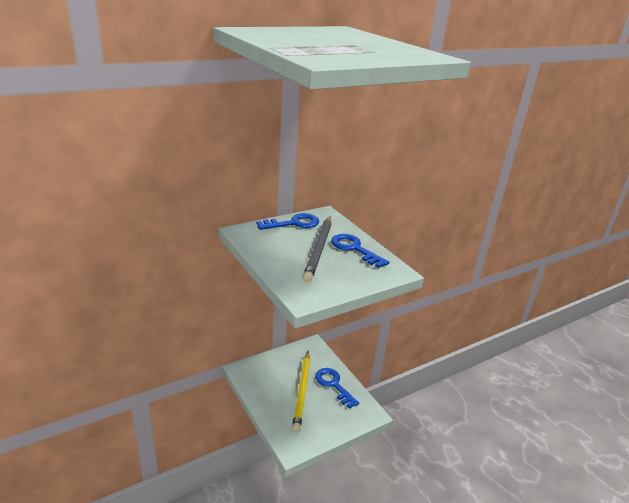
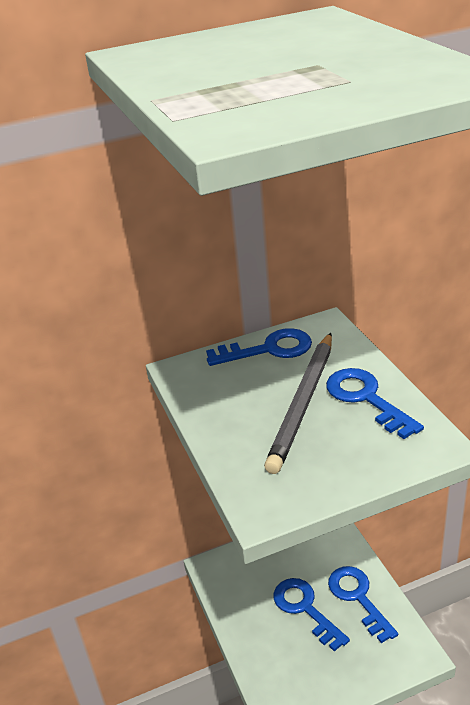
camera: 15 degrees right, 5 degrees up
yellow pencil [292,351,310,432] -> blue key [273,578,350,652]

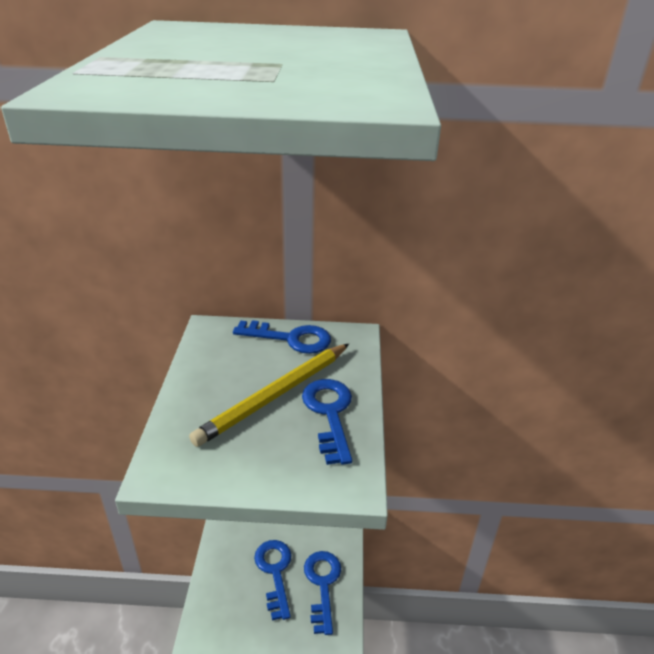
camera: 20 degrees right, 0 degrees up
grey pencil [264,333,332,474] -> yellow pencil [189,344,349,447]

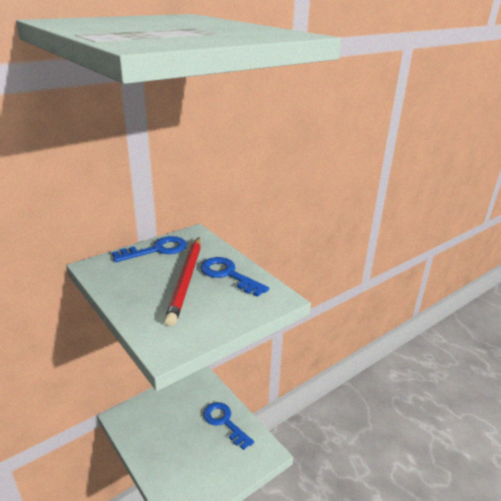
camera: 40 degrees left, 5 degrees down
yellow pencil [189,344,349,447] -> red pencil [164,237,201,326]
blue key [254,540,292,621] -> none

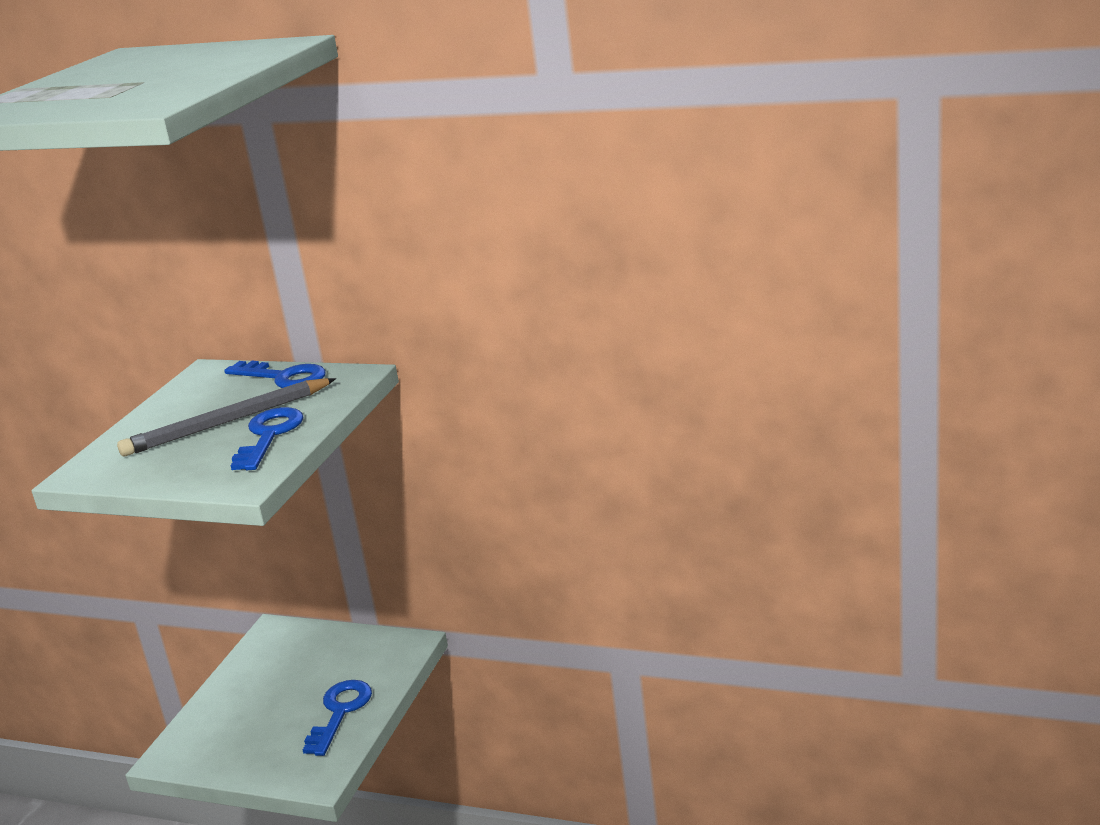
camera: 60 degrees right, 5 degrees down
red pencil [164,237,201,326] -> grey pencil [117,378,336,456]

